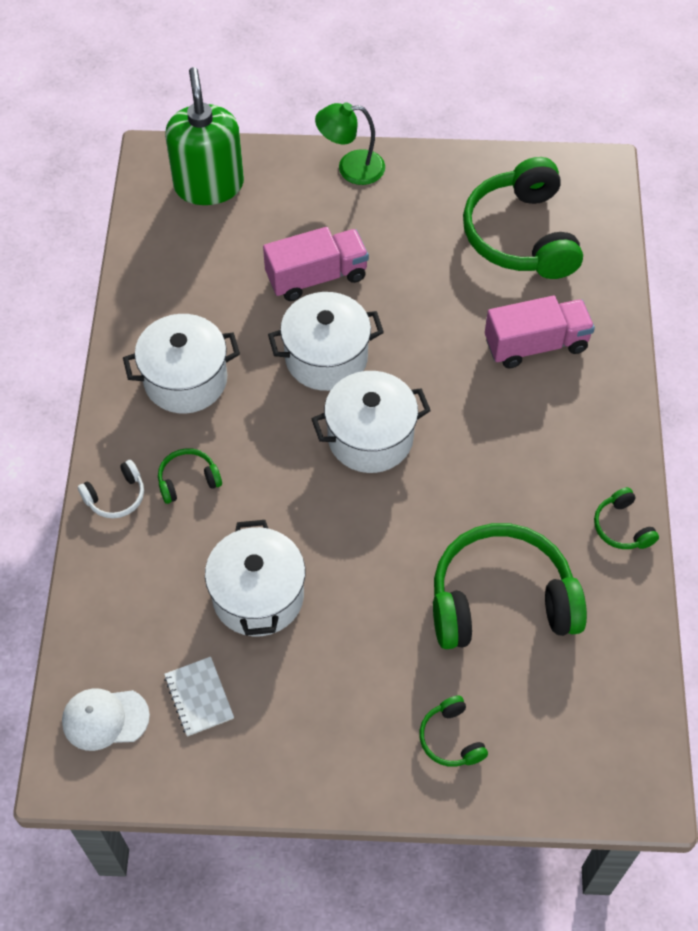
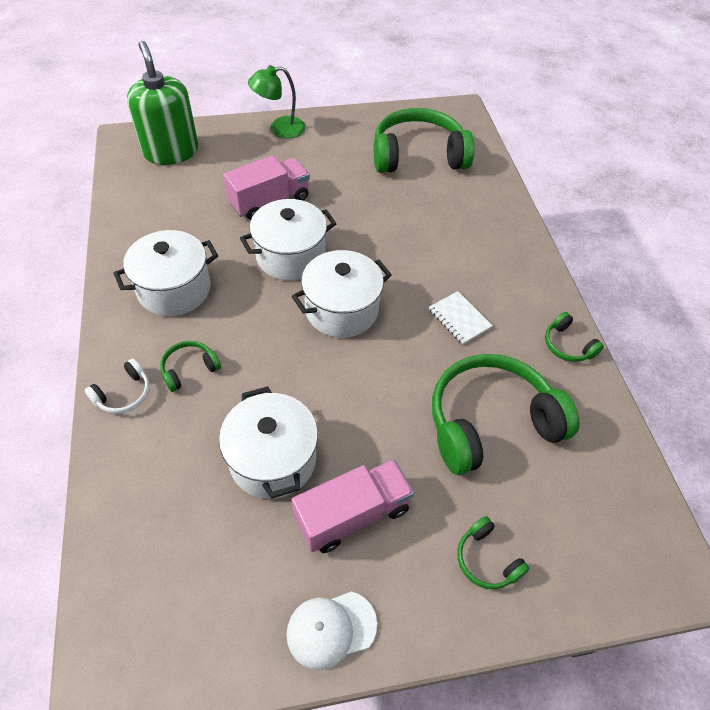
camera: 15 degrees left, 5 degrees down
white cap [62,688,150,751] -> white cap moved to [286,592,377,670]
white notebook [164,657,234,736] -> white notebook moved to [429,291,493,344]
green headphones [463,157,583,279] -> green headphones turned 105 degrees clockwise [374,108,475,173]
pink truck [485,296,595,368] -> pink truck moved to [292,459,414,553]

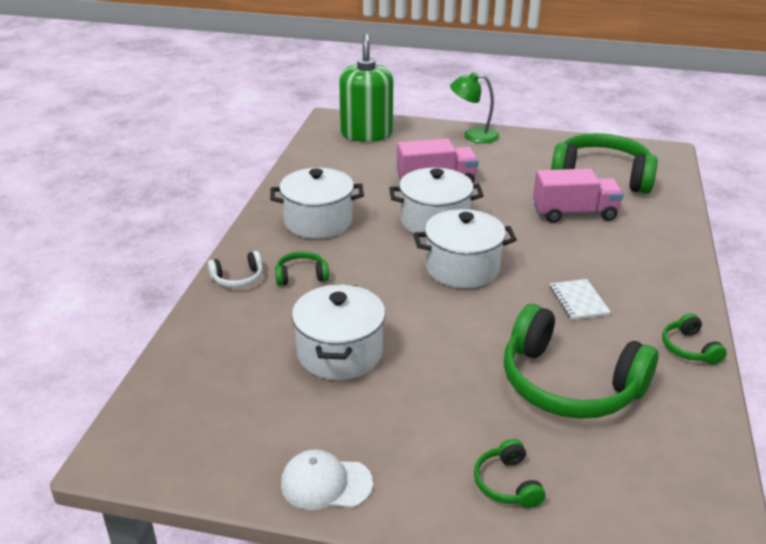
camera: 25 degrees right, 20 degrees down
pink truck [292,459,414,553] -> pink truck moved to [533,169,624,223]
green headphones [432,354,580,475] -> green headphones turned 150 degrees counterclockwise [504,304,658,419]

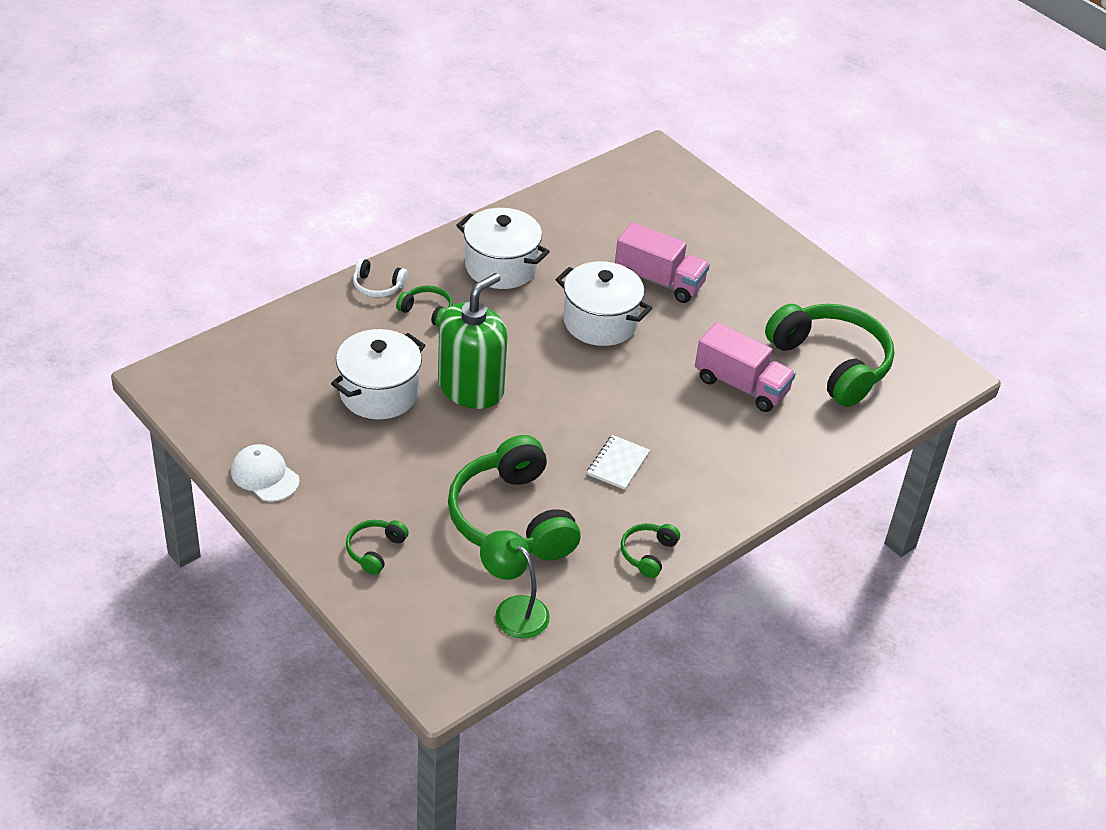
camera: 35 degrees right, 10 degrees up
green soap dispenser [339,33,393,142] -> green soap dispenser moved to [438,273,508,409]
white pot [413,209,517,288] -> none
green lamp [450,72,499,143] -> green lamp moved to [480,531,550,639]

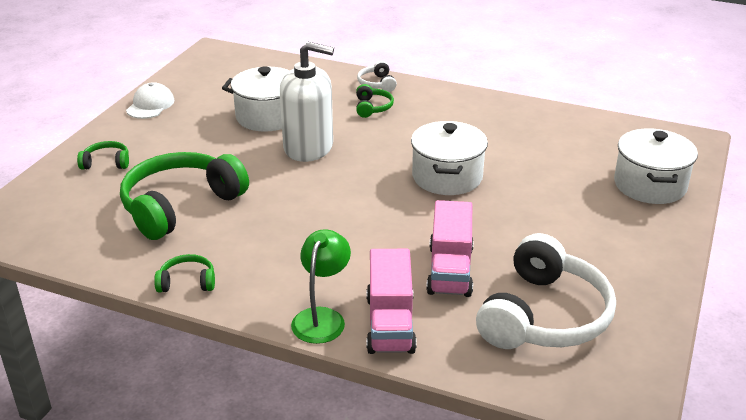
camera: 65 degrees right, 10 degrees down
green soap dispenser [438,273,508,409] -> white soap dispenser [280,42,334,162]
white pot [456,208,550,289] -> white pot moved to [614,128,698,204]
green lamp [480,531,550,639] -> green lamp moved to [291,229,351,344]
white notebook [587,435,650,490] -> none
pink truck [615,222,710,303] -> pink truck moved to [366,249,417,354]
green headphones [765,304,894,407] -> white headphones [476,233,616,349]

